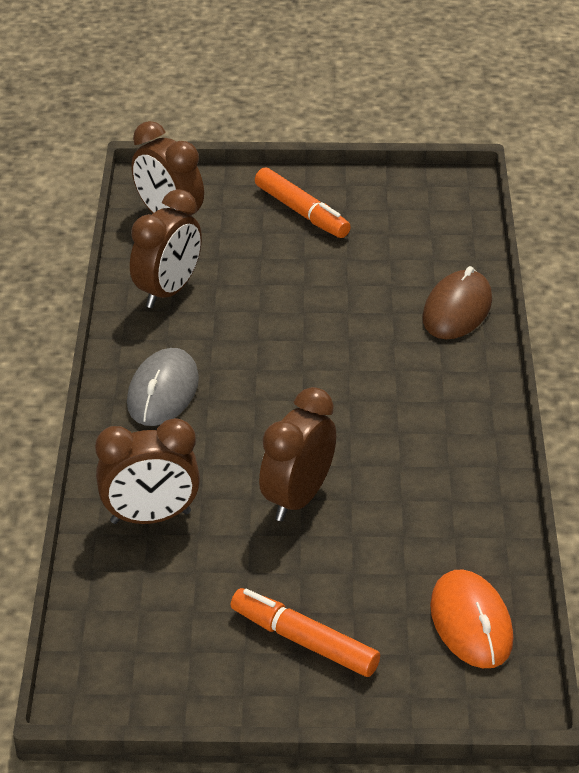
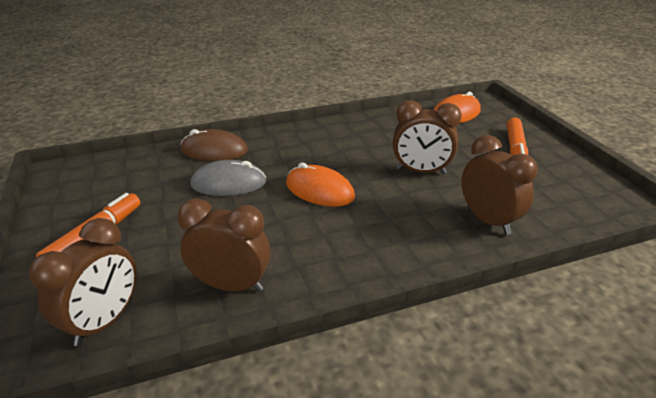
camera: 110 degrees left, 5 degrees down
grey mouse [127,348,199,426] -> grey mouse moved to [190,160,267,196]
none -> orange mouse [286,163,355,207]

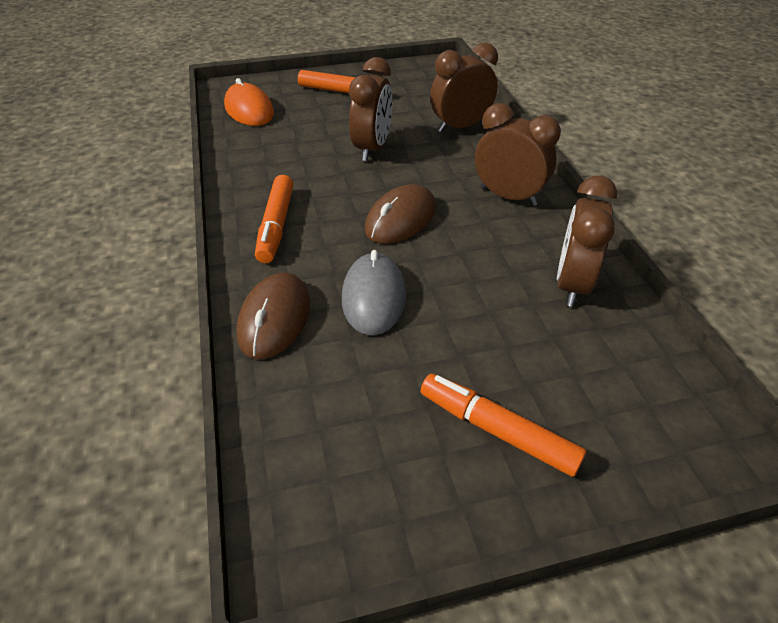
camera: 85 degrees left, 10 degrees up
brown clock [29,218,137,346] -> brown clock moved to [475,103,561,206]
orange mouse [286,163,355,207] -> brown mouse [365,184,436,244]
none -> orange marker [255,175,294,263]

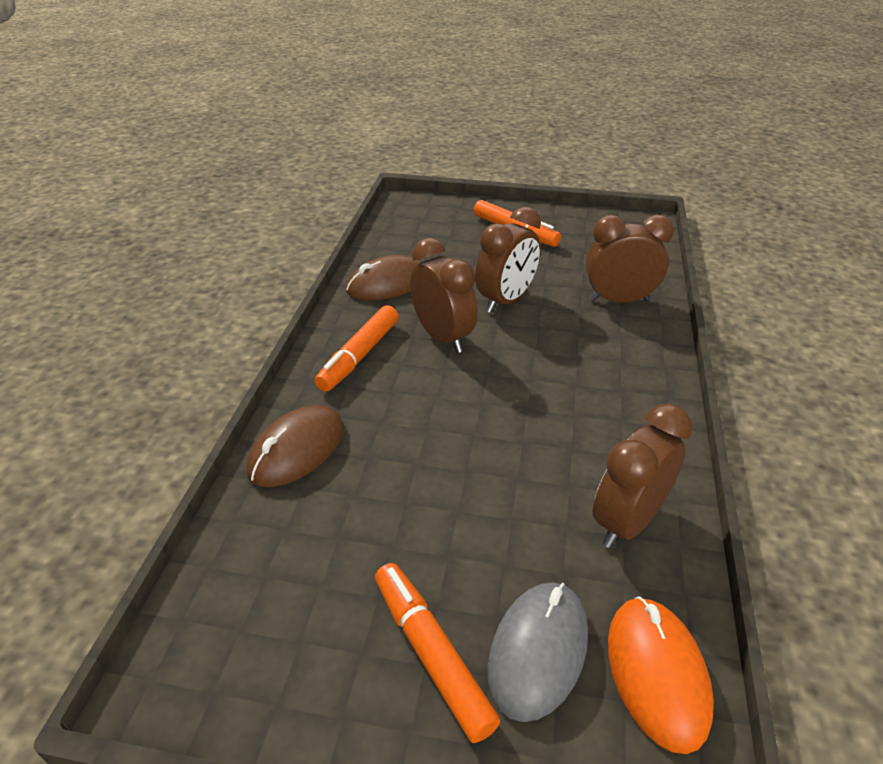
camera: 25 degrees right, 5 degrees down
orange mouse [224,78,274,126] -> orange mouse moved to [608,596,714,754]
grey mouse [342,250,406,335] -> grey mouse moved to [488,582,588,722]
brown mouse [365,184,436,244] -> brown mouse moved to [346,255,421,300]
brown clock [475,103,561,206] -> brown clock moved to [410,238,478,353]

